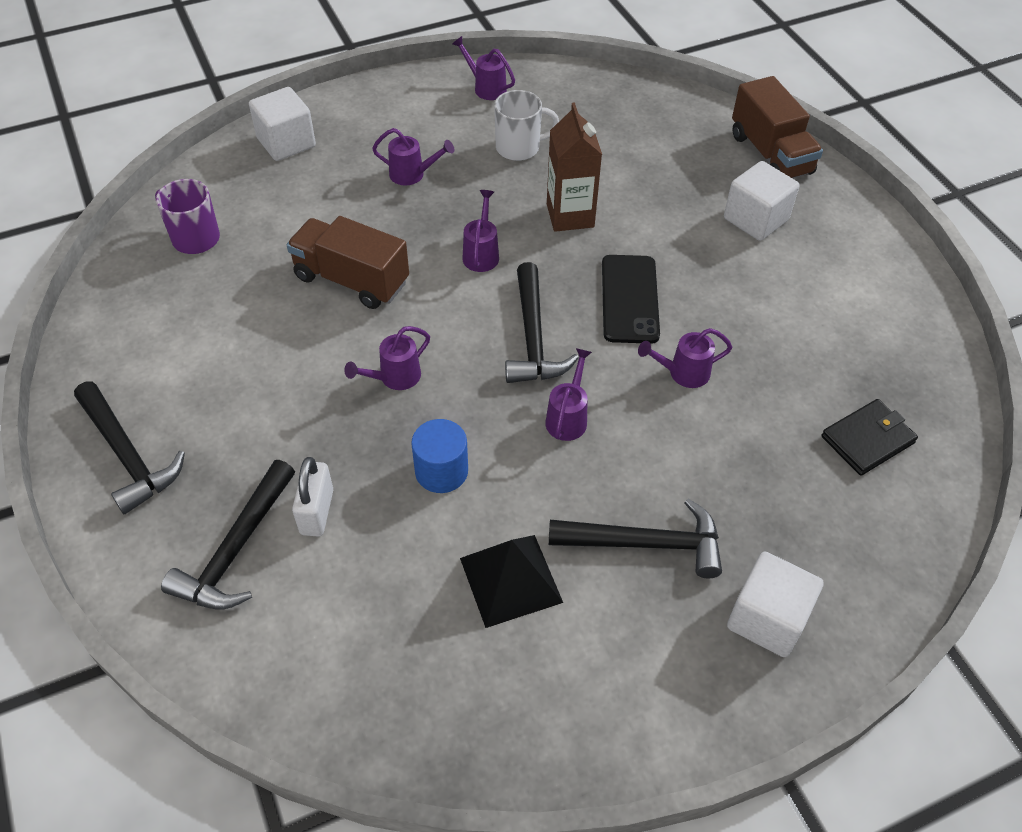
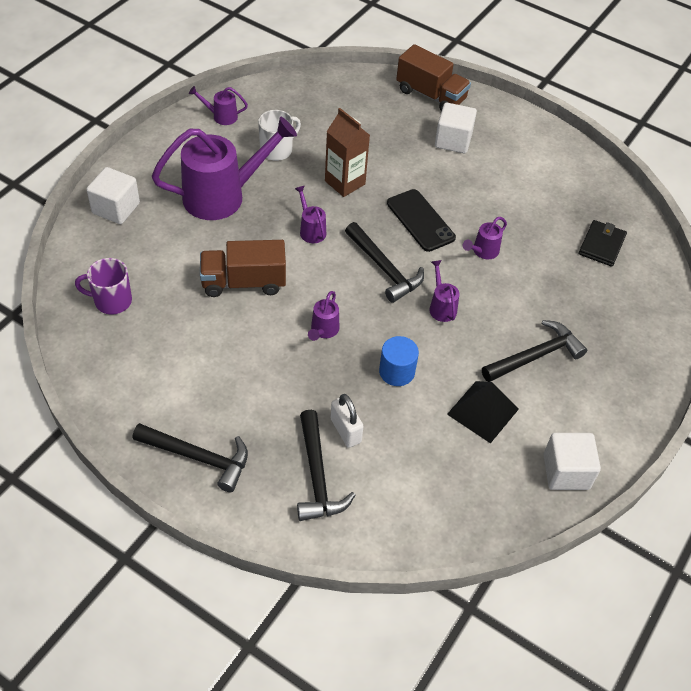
camera: 35 degrees left, 0 degrees up
purple watering can [372,128,454,185] -> purple watering can [152,117,297,220], size x2.31
white cube [727,552,824,657] -> white cube moved to [543,433,601,490]

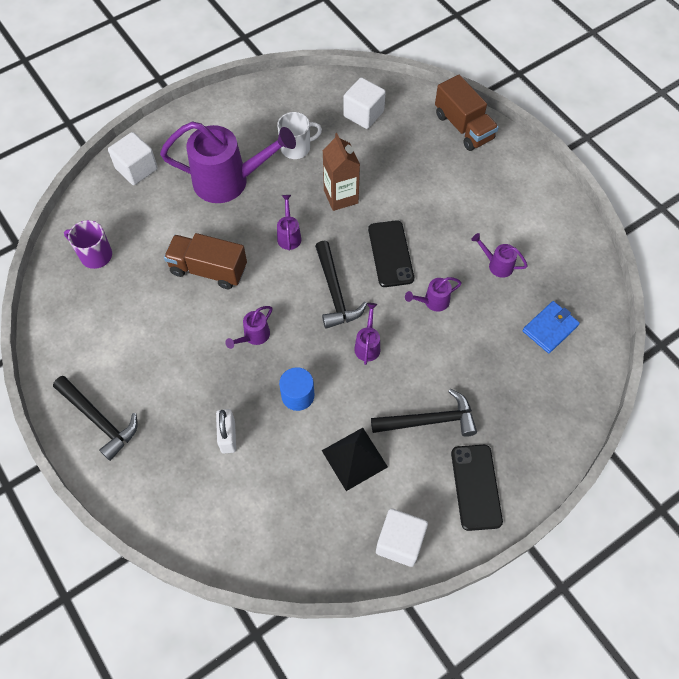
camera: 25 degrees right, 10 degrees up
purple watering can [189,86,248,125] -> purple watering can moved to [471,233,528,278]
black hammer [297,410,355,521] -> none
white cube [435,103,477,153] -> white cube moved to [343,77,386,129]
black wallet [579,220,627,267] -> blue wallet [523,301,580,353]
none -> black phone [451,445,503,531]

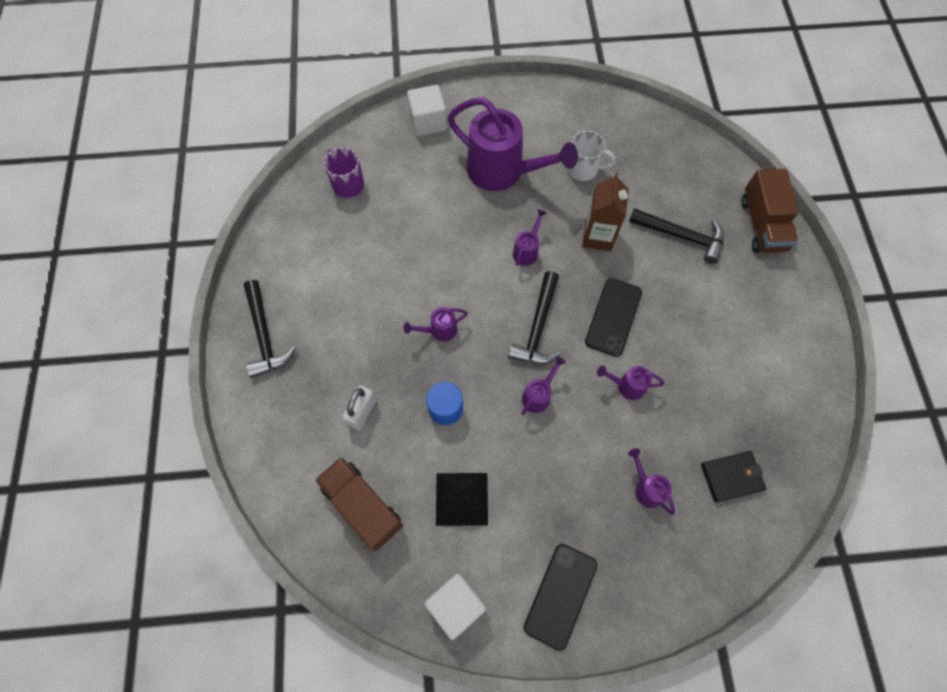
camera: 30 degrees right, 5 degrees up
brown truck [164,233,247,289] -> brown truck moved to [315,457,403,551]
white cube [343,77,386,129] -> none
black hammer [371,389,477,437] -> black hammer moved to [629,208,724,264]
purple watering can [471,233,528,278] -> purple watering can moved to [628,448,675,515]
blue wallet [523,301,580,353] -> black wallet [701,451,766,503]

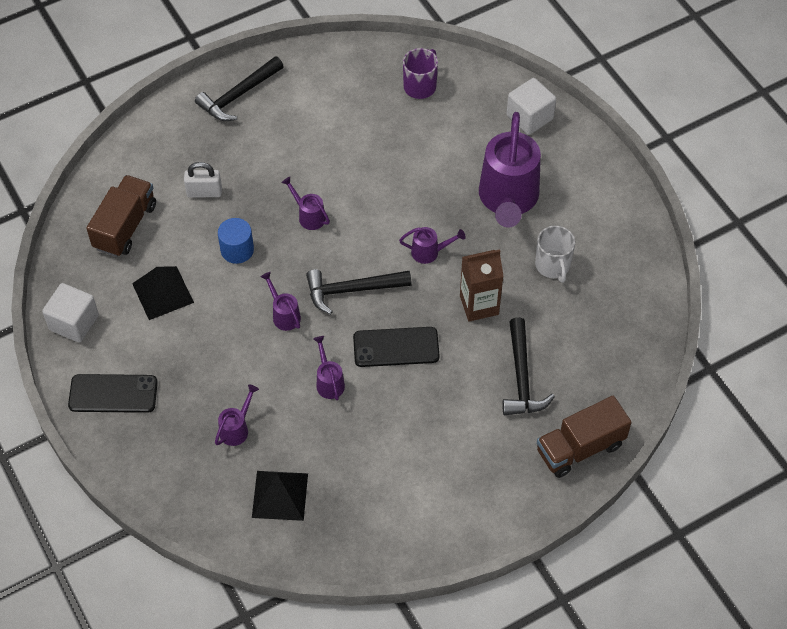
camera: 65 degrees right, 10 degrees down
purple watering can [521,356,566,415] -> purple watering can turned 135 degrees counterclockwise [261,272,301,331]
black wallet [701,451,766,503] -> black pyramid [252,471,308,521]

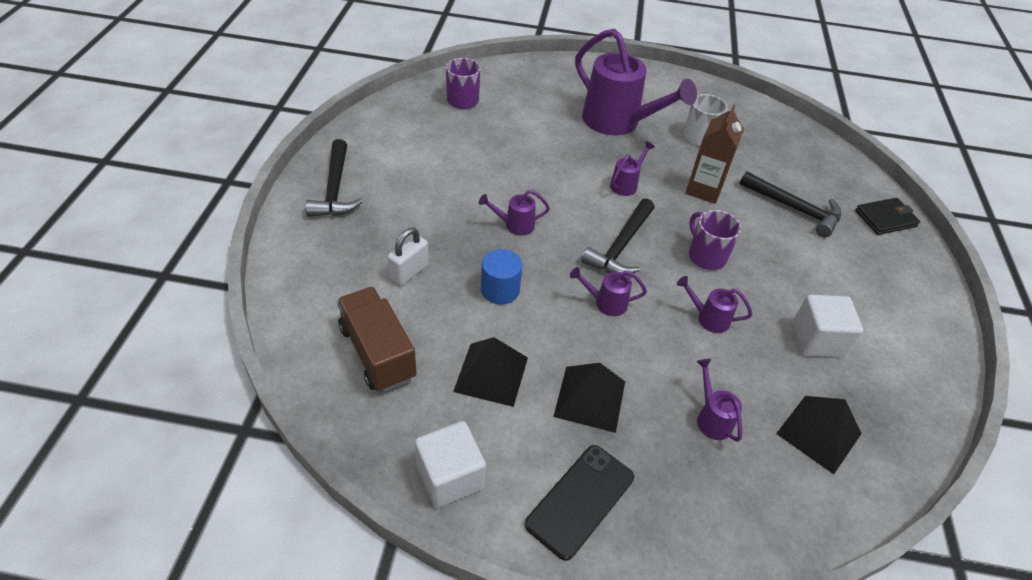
camera: 55 degrees left, 10 degrees down
black phone [353,327,440,367] -> purple mug [689,210,741,270]
white cube [506,78,556,135] -> white cube moved to [793,295,863,357]
brown truck [537,396,632,478] -> black wallet [855,198,920,235]
none -> black pyramid [553,363,625,433]

